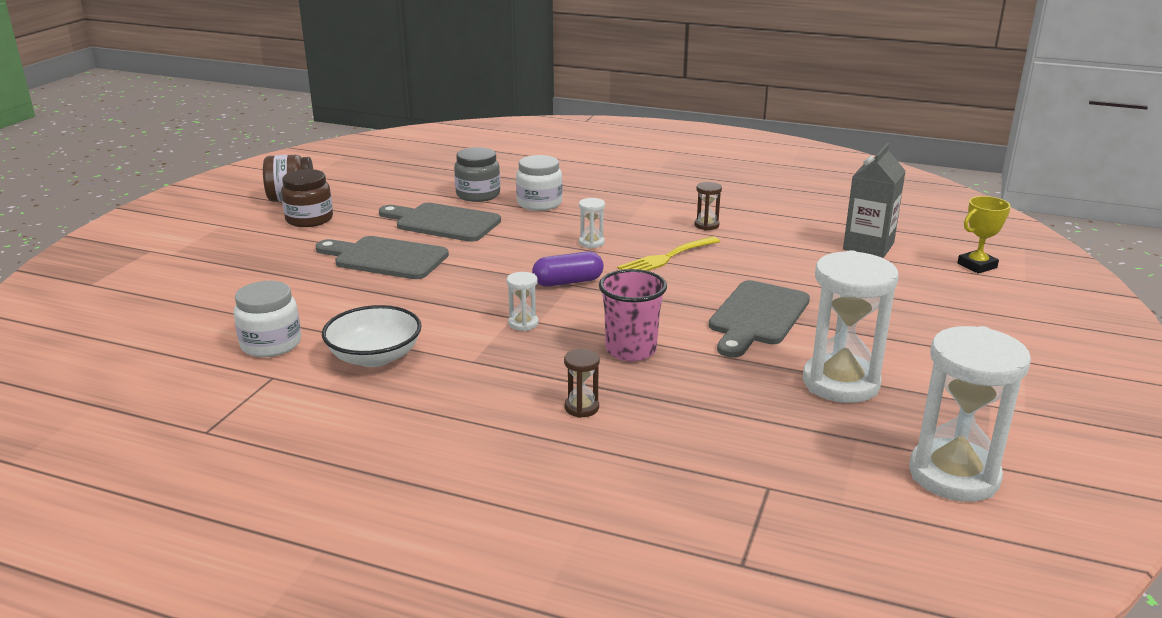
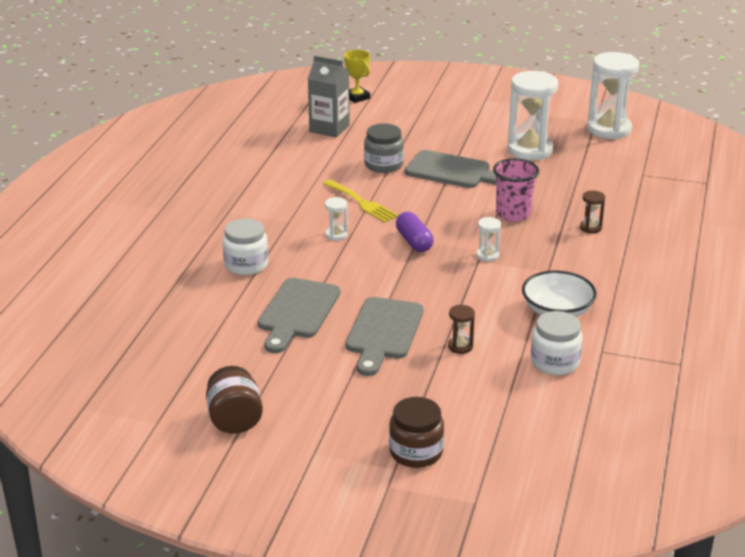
camera: 95 degrees left, 5 degrees up
brown jar [281,169,333,227] -> brown jar moved to [389,397,444,468]
grey jar [454,147,500,202] -> grey jar moved to [364,123,404,173]
brown hourglass [694,182,722,230] -> brown hourglass moved to [448,305,475,354]

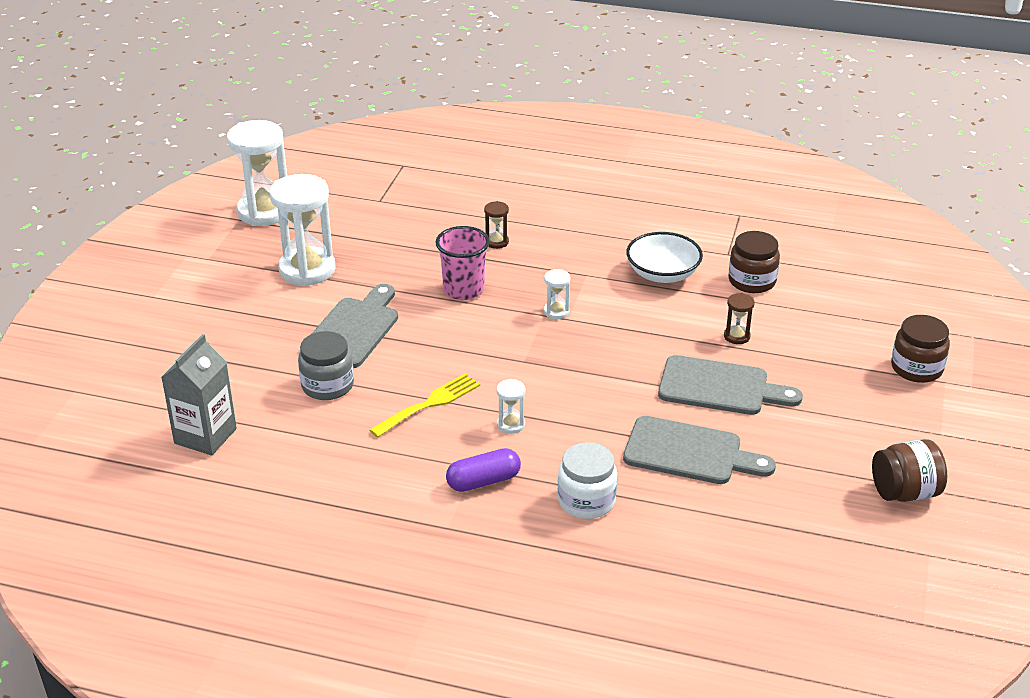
camera: 90 degrees left, 5 degrees up
yellow trophy [344,50,370,103] -> none
purple capsule [396,212,434,252] -> purple capsule moved to [446,448,521,492]
white jar [531,311,583,375] -> brown jar [728,231,780,293]

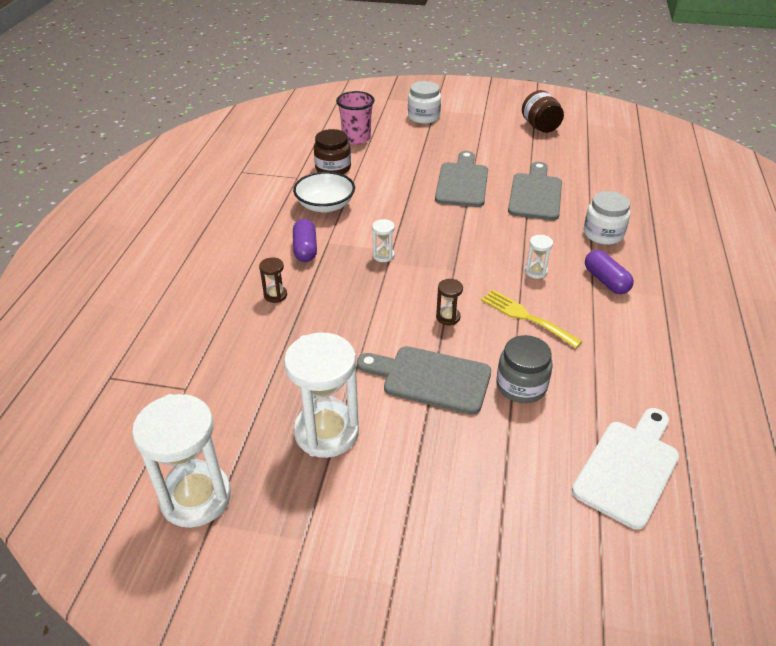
camera: 95 degrees left, 5 degrees up
grey carton [161,334,237,456] -> white cutting board [572,408,679,530]
pink cup [435,226,490,300] -> pink cup moved to [336,91,374,145]
brown hourglass [724,293,755,344] -> brown hourglass moved to [436,279,463,325]
brown jar [891,315,950,383] -> white jar [408,81,441,124]
none -> purple capsule [293,219,317,262]

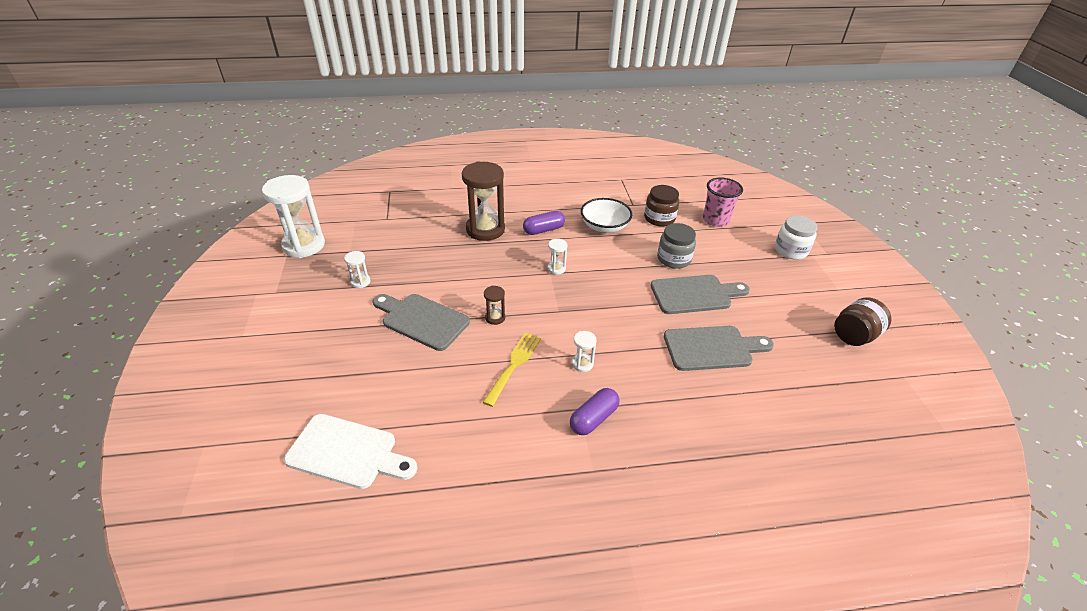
camera: 70 degrees right, 0 degrees up
brown hourglass [259,257,287,303] -> brown hourglass [462,161,505,241], size x2.27
white hourglass [284,333,359,458] -> white hourglass [344,251,370,288], size x0.44
grey cutting board [357,346,491,415] -> grey cutting board turned 60 degrees counterclockwise [373,294,470,351]
grey jar [497,335,553,403] -> grey jar moved to [657,223,696,269]
white jar [584,191,630,245] -> none

